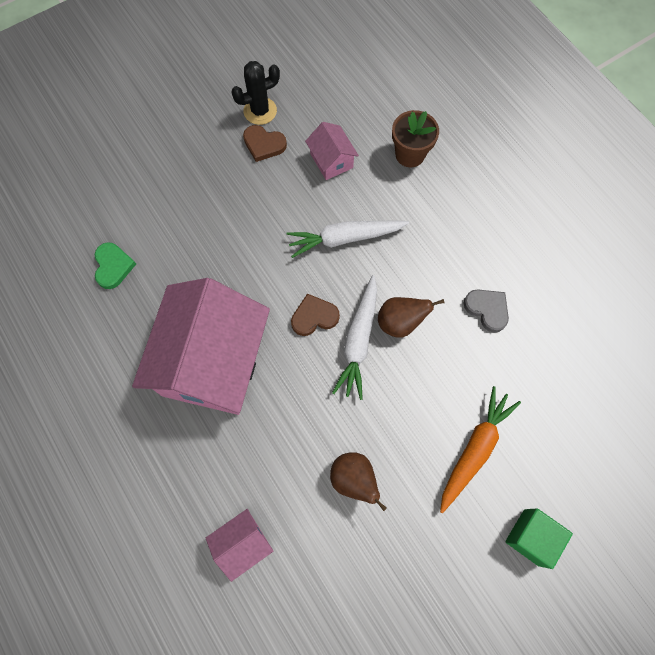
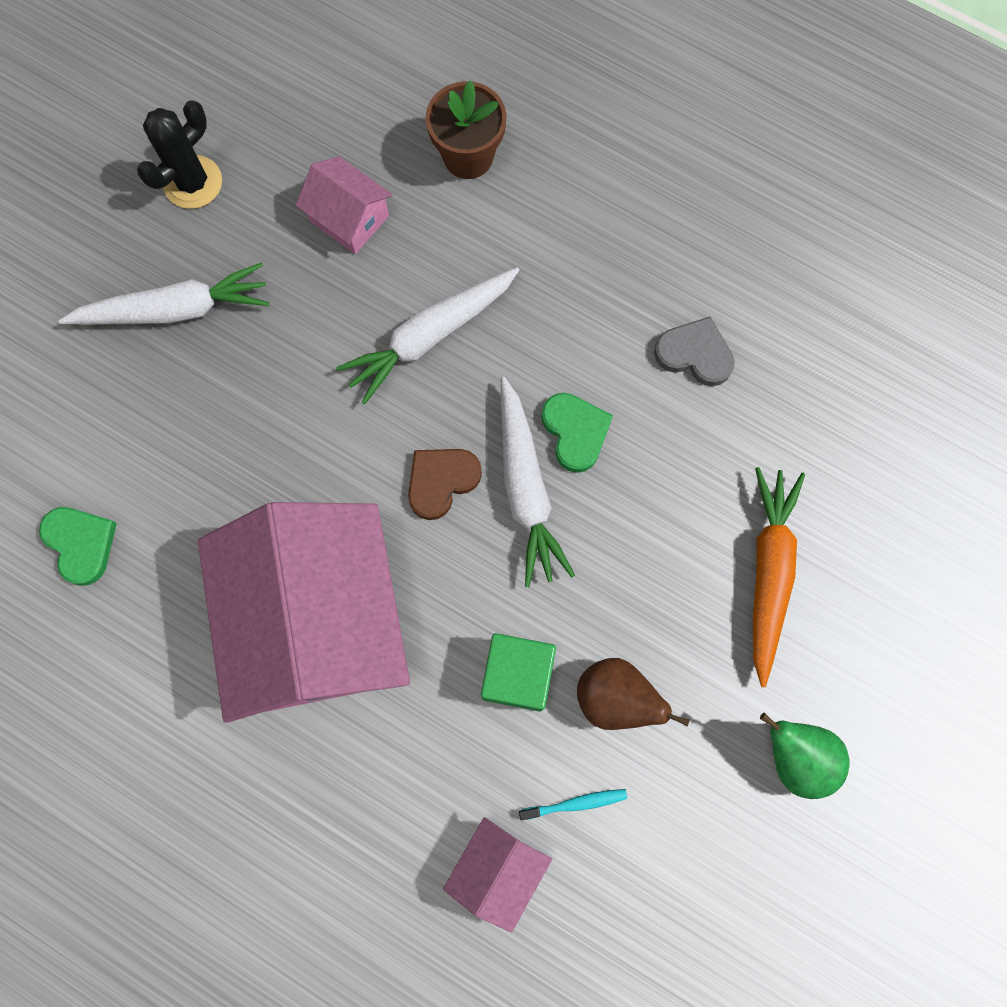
camera: 25 degrees left, 5 degrees up
brown heart [243,125,287,162] -> none
brown pear [378,297,445,338] -> green heart [541,393,613,473]
green cube [505,509,573,569] -> green cube moved to [481,633,556,712]
none -> white carrot [59,262,270,325]
none -> turquoise toothbrush [519,789,627,820]
none -> green pear [760,713,850,799]

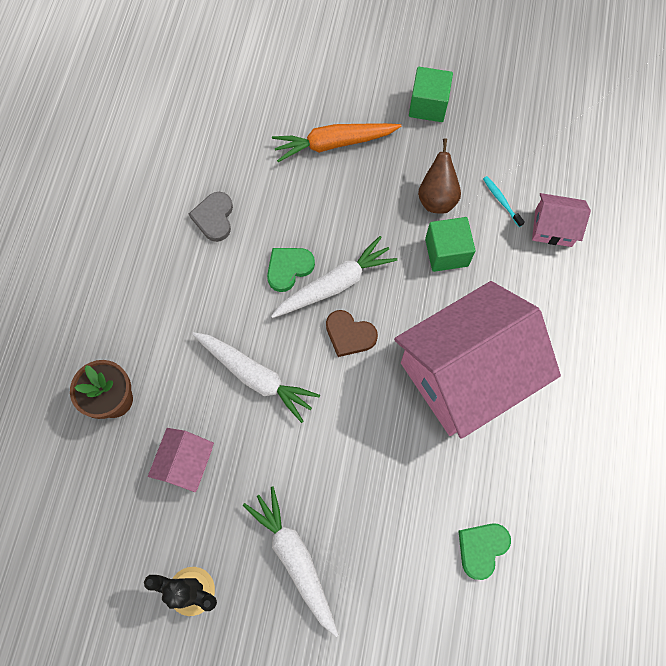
camera: 110 degrees left, 5 degrees down
green pear [760,713,850,799] -> green cube [409,67,453,122]

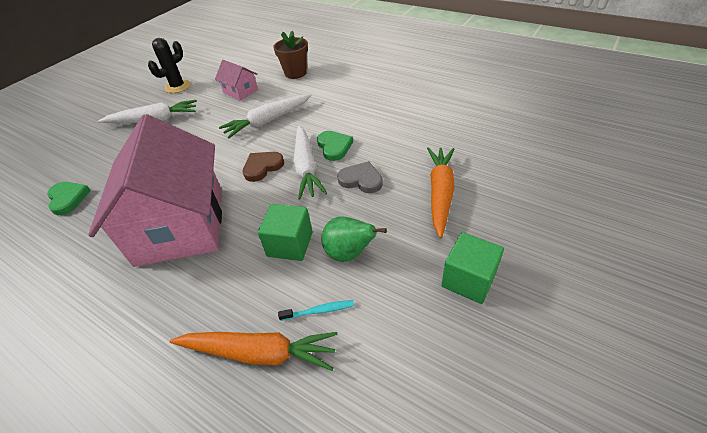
camera: 115 degrees right, 25 degrees down
grey heart [189,192,233,242] -> grey heart moved to [337,161,383,193]
brown pear [418,138,461,214] -> green pear [321,216,387,262]
pink house [532,193,591,247] -> orange carrot [170,332,338,371]

